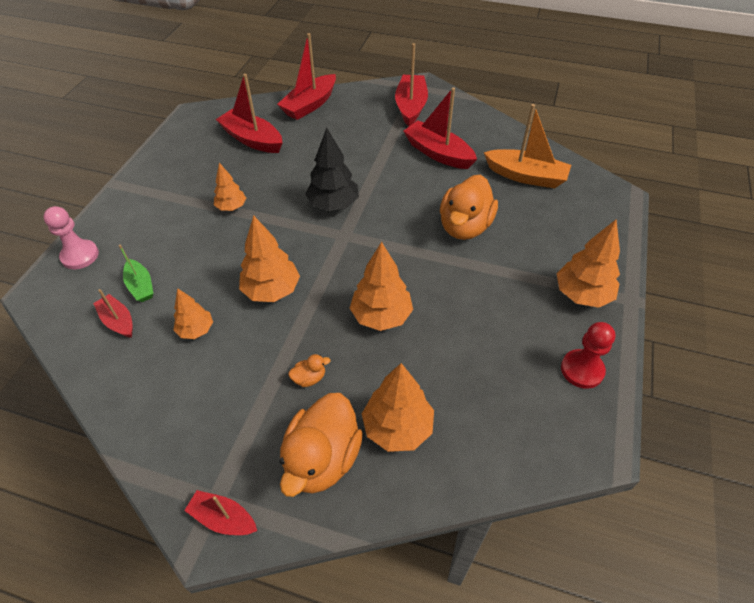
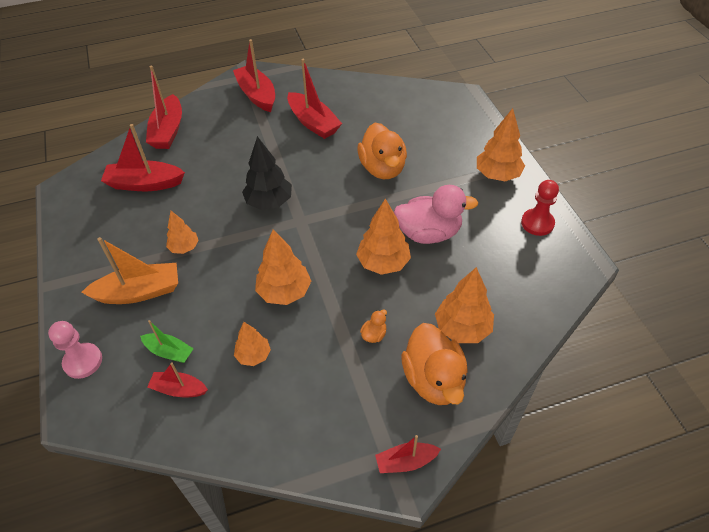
camera: 35 degrees left, 0 degrees up
red boat [403,87,477,169] -> red boat turned 135 degrees counterclockwise [287,59,342,139]
orange boat [484,104,571,188] -> orange boat moved to [81,237,178,304]
none -> pink duck [394,185,478,244]

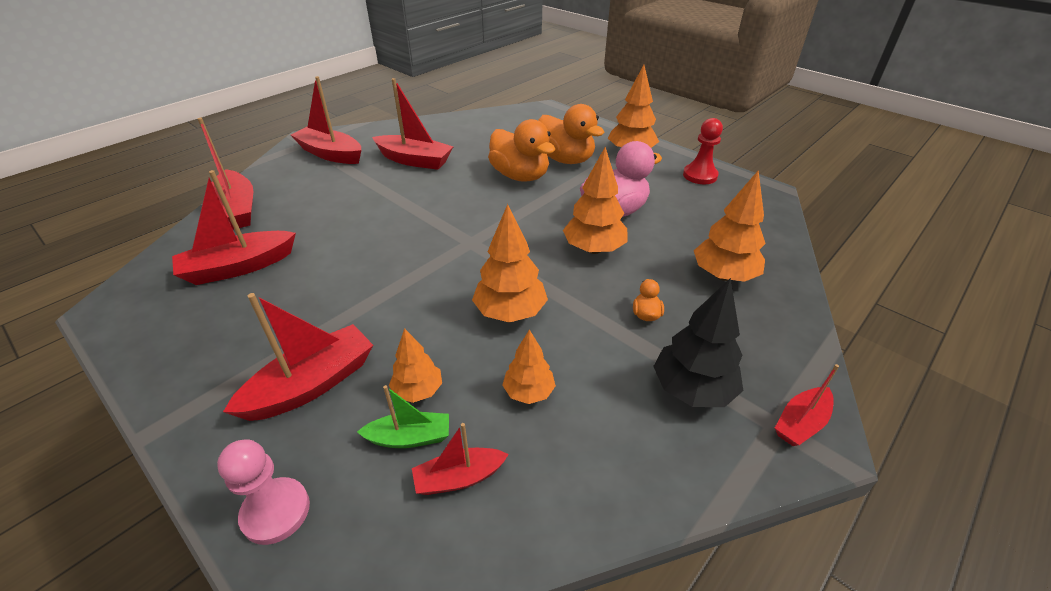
camera: 30 degrees left, 10 degrees down
orange boat [81,237,178,304] -> red boat [223,293,373,421]
orange tree [166,211,199,254] -> orange tree moved to [389,328,442,403]
black tree [242,136,292,210] -> black tree moved to [653,278,743,407]
orange duck [401,323,468,405] -> orange duck moved to [538,104,604,164]

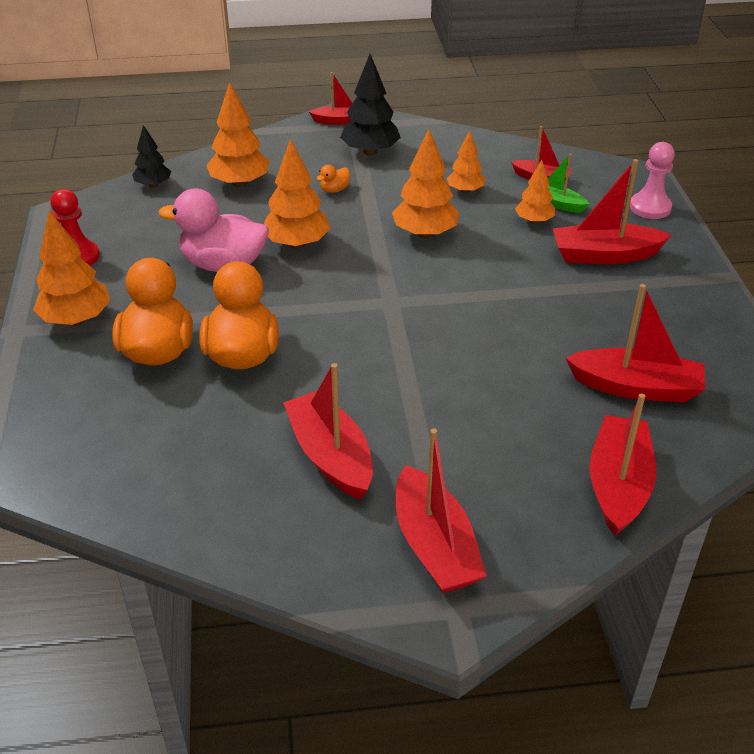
camera: 140 degrees left, 0 degrees up
none -> black tree [132,125,171,188]

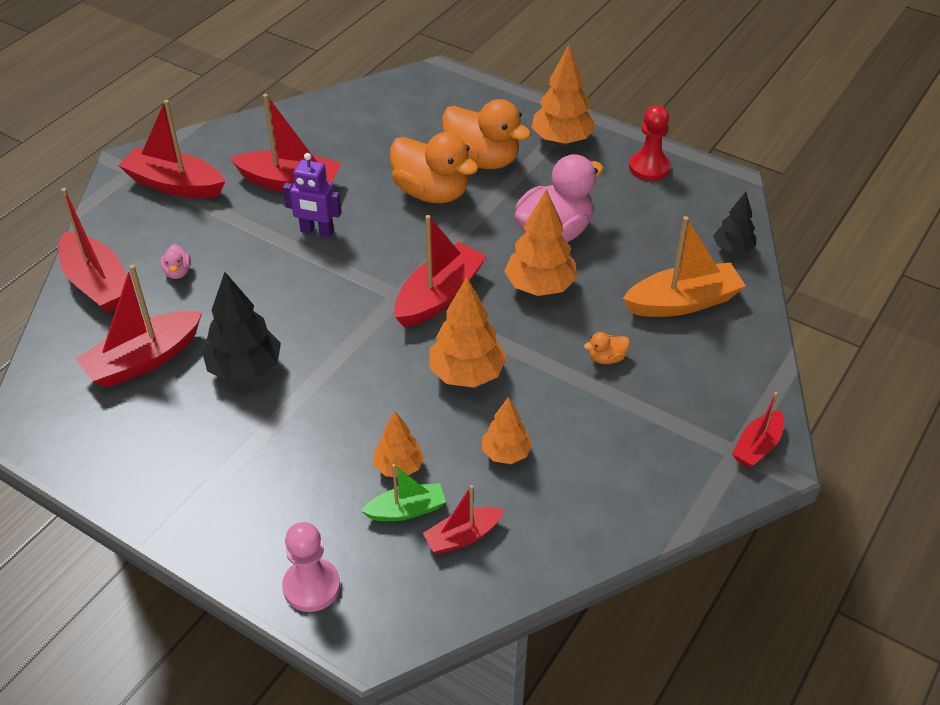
camera: 130 degrees right, 5 degrees up
orange tree [206,82,270,188] -> orange boat [623,216,746,317]
orange duck [317,165,350,193] -> orange duck turned 105 degrees counterclockwise [584,332,630,364]
black tree [340,54,401,156] -> black tree moved to [202,272,281,382]
red boat [553,159,671,264] -> red boat moved to [394,215,487,328]
none -> pink duck [161,244,191,279]
none -> purple robot [283,153,342,237]

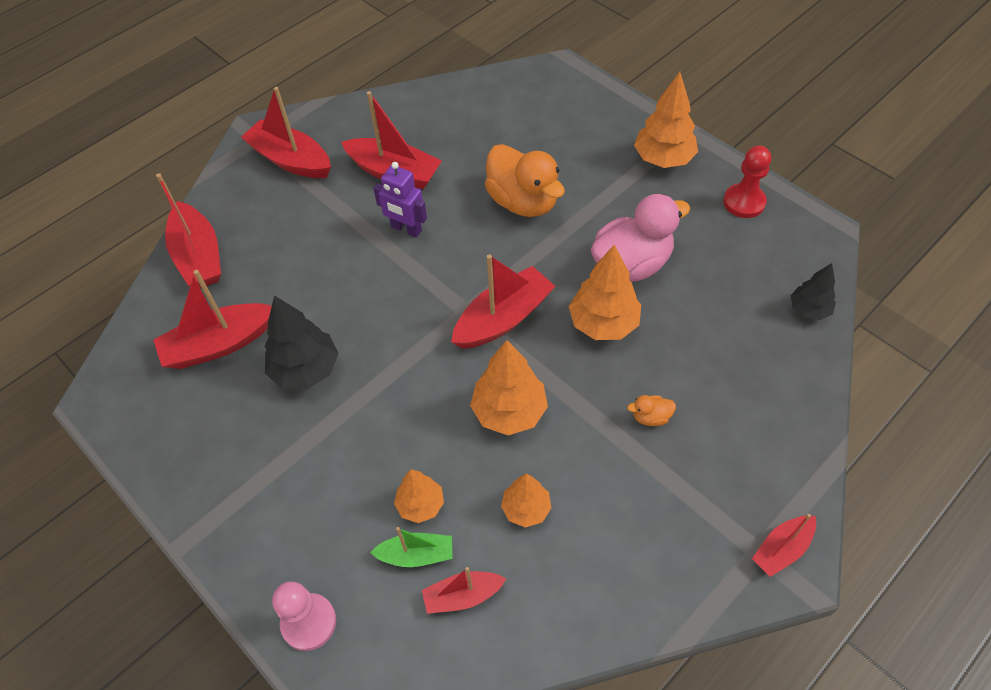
camera: 15 degrees right, 10 degrees up
pink duck [161,244,191,279] -> none
orange duck [442,99,531,169] -> none
orange boat [623,216,746,317] -> none

